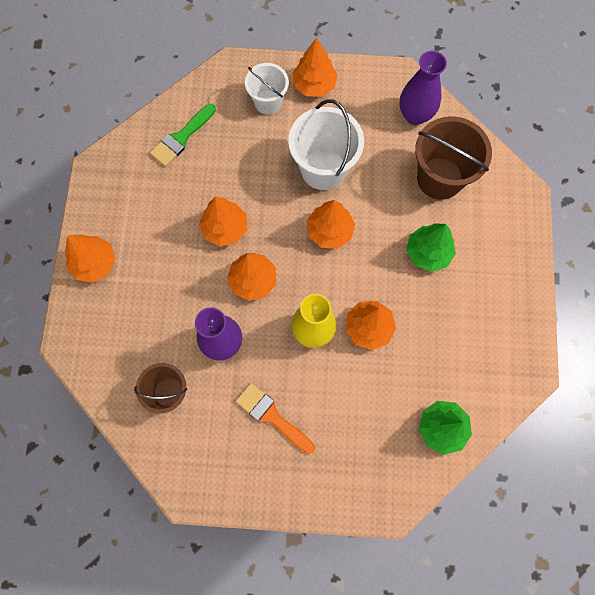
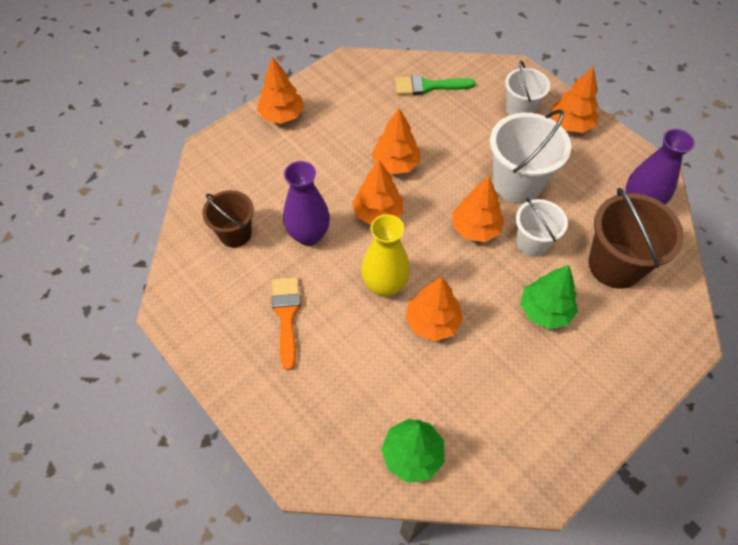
camera: 45 degrees right, 15 degrees down
none -> white bucket [516,198,568,257]

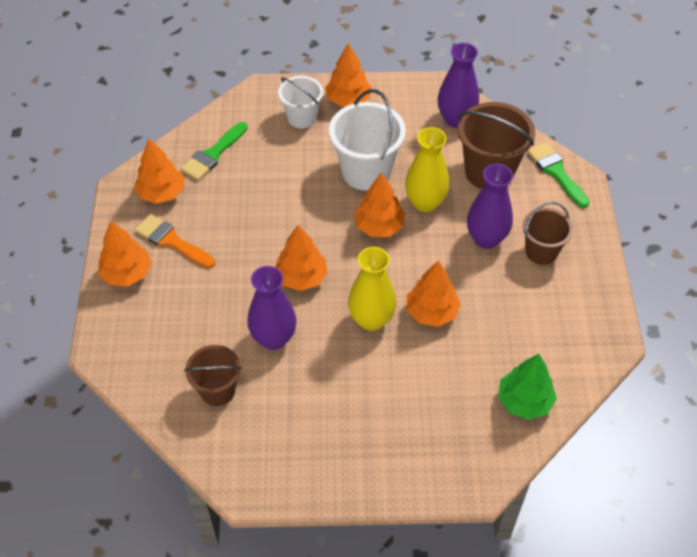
camera: 50 degrees left, 5 degrees down
orange brush [272,277,301,371] -> orange brush moved to [135,214,215,268]
orange tree [371,108,420,174] -> orange tree moved to [134,138,184,204]
white bucket [516,198,568,257] -> yellow vase [405,127,450,212]
green tree [521,265,578,329] -> purple vase [467,164,513,249]
none -> brown bucket [523,202,573,265]
none -> green brush [527,142,590,208]

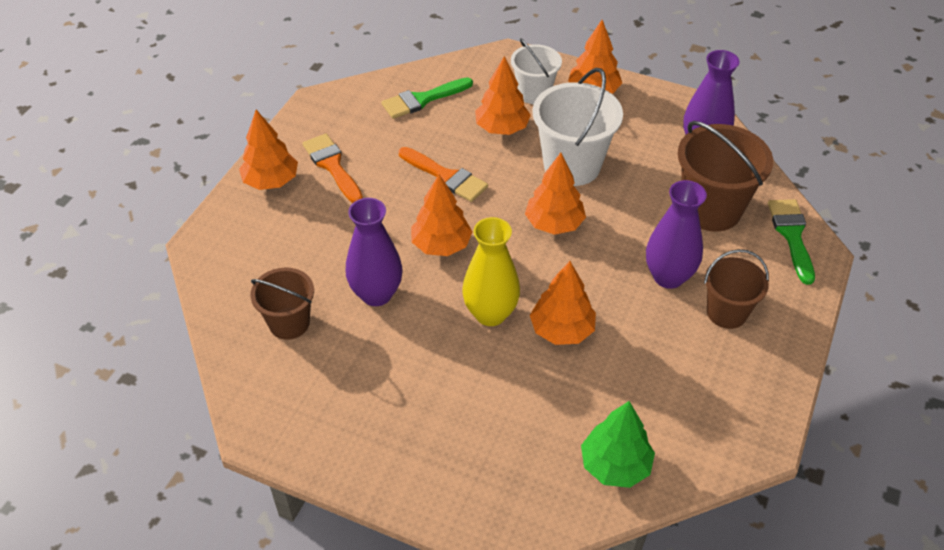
camera: 25 degrees right, 5 degrees down
orange tree [134,138,184,204] -> orange tree moved to [475,56,531,135]
yellow vase [405,127,450,212] -> none
none -> orange brush [399,147,488,202]

